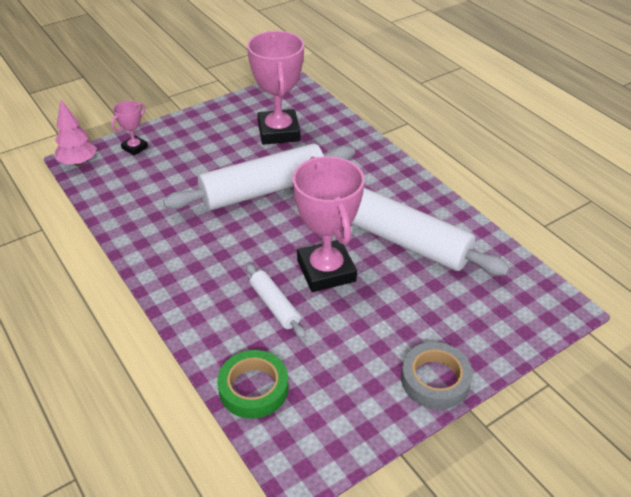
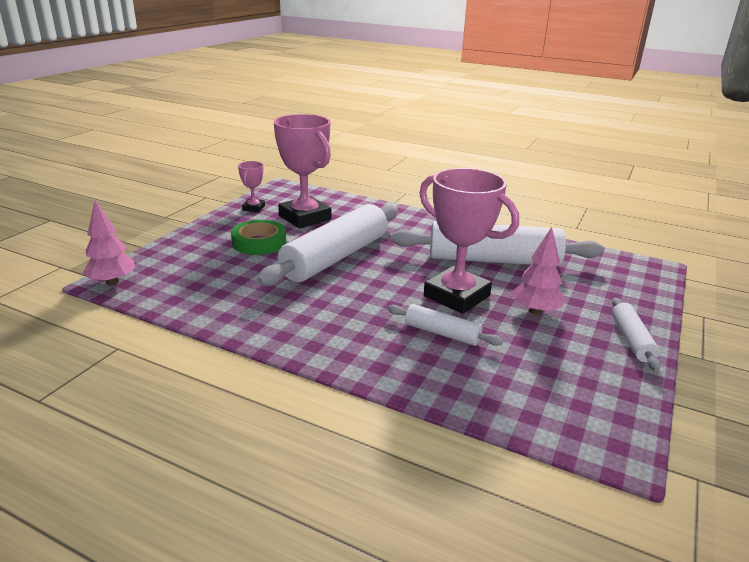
camera: 30 degrees left, 15 degrees down
pink trophy [111,101,148,156] -> pink trophy moved to [238,161,265,212]
green tape [217,350,288,419] -> green tape moved to [231,220,286,255]
grey tape [401,342,473,409] -> white rolling pin [612,298,661,371]
none -> pink tree [513,227,565,315]

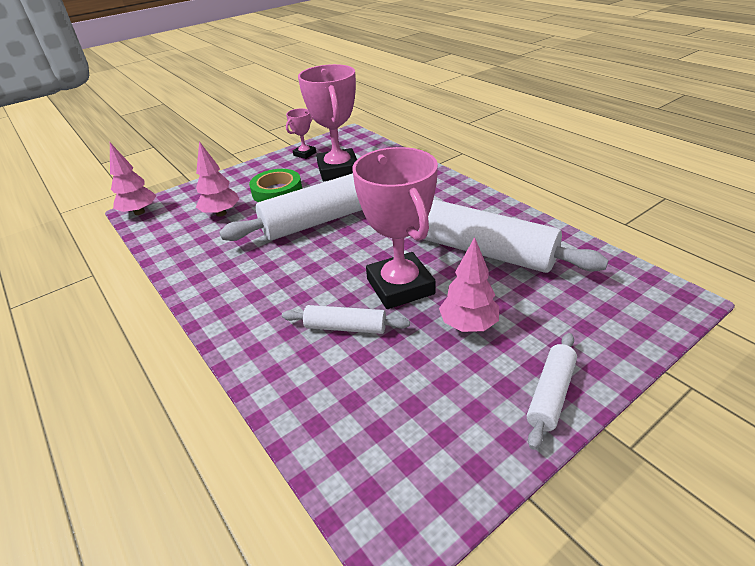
camera: 30 degrees right, 10 degrees up
white rolling pin [388,304,503,346] -> white rolling pin turned 45 degrees counterclockwise [282,305,410,334]
none -> pink tree [196,141,240,217]

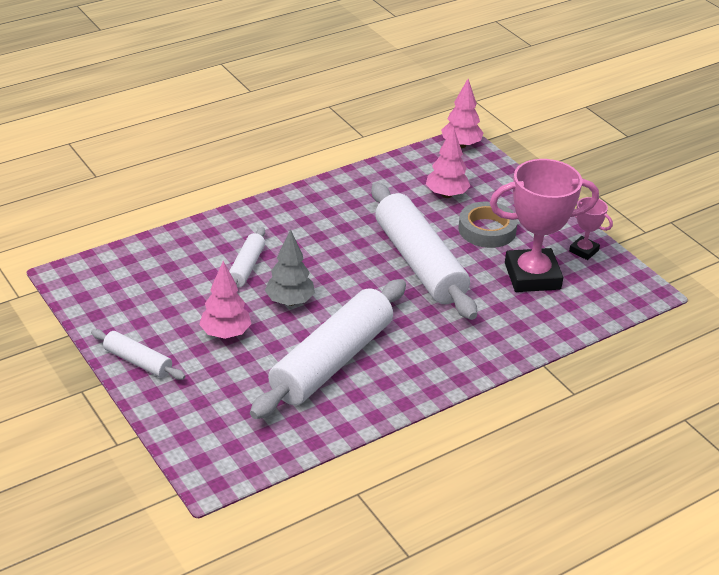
camera: 90 degrees right, 0 degrees up
green tape [249,169,302,202] -> grey tape [458,202,518,248]
pink trophy [352,147,438,309] -> grey tree [265,229,315,306]

